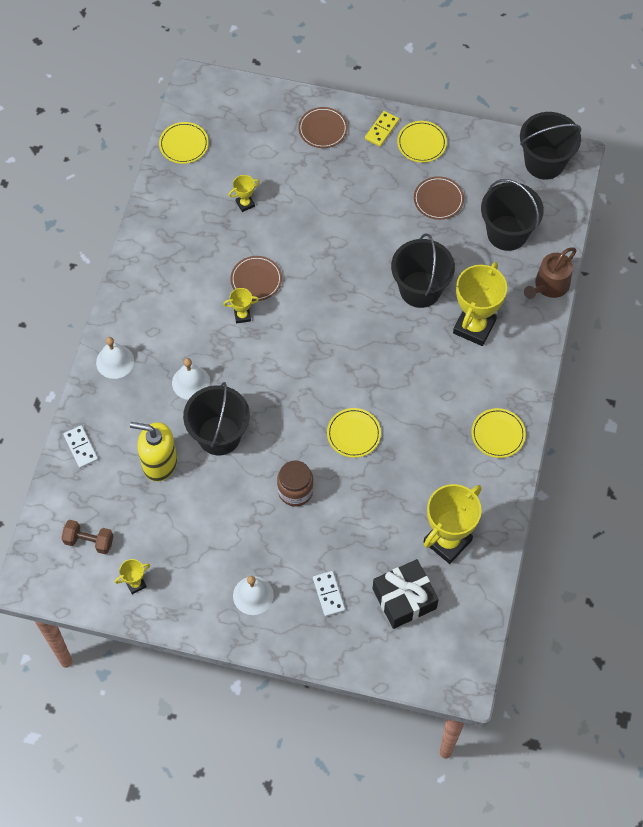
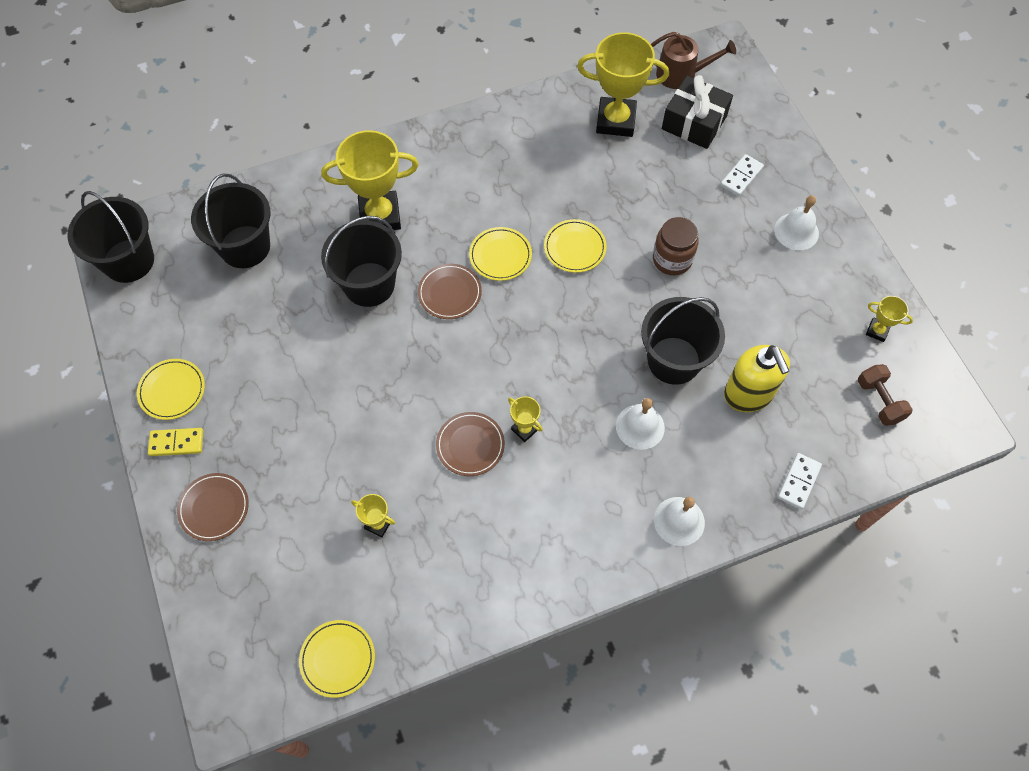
camera: 125 degrees left, 0 degrees up
brown plate [414,176,464,220] -> brown plate moved to [418,264,482,319]
yellow plate [472,408,526,458] -> yellow plate moved to [469,227,532,281]
brown watering can [524,247,577,299] -> brown watering can moved to [651,32,736,89]

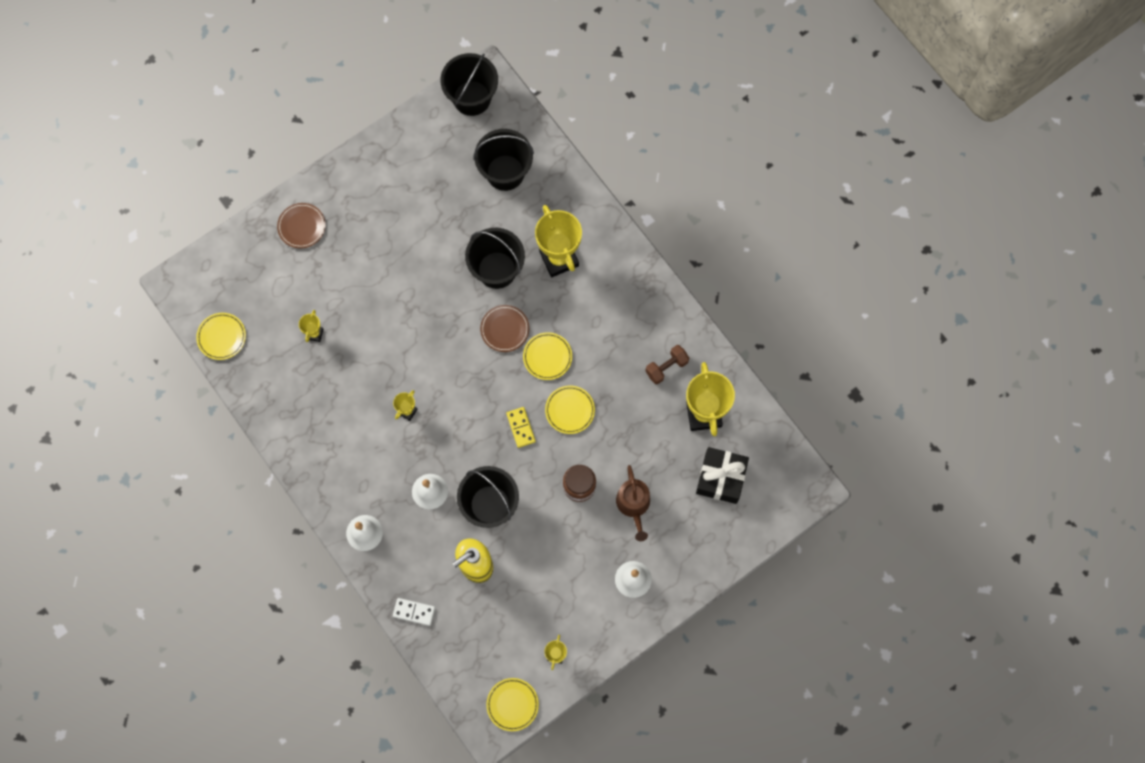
camera: 75 degrees right, 10 degrees up
yellow plate [137,359,205,420] -> yellow plate moved to [486,678,539,731]
yellow domino [148,428,203,456] -> yellow domino moved to [506,407,536,448]
brown plate [436,412,505,476] -> none
brown watering can [651,32,736,89] -> brown watering can moved to [616,465,650,541]
white domino [721,154,764,196] -> none
brown dumbbell [858,364,913,426] -> brown dumbbell moved to [645,345,689,384]

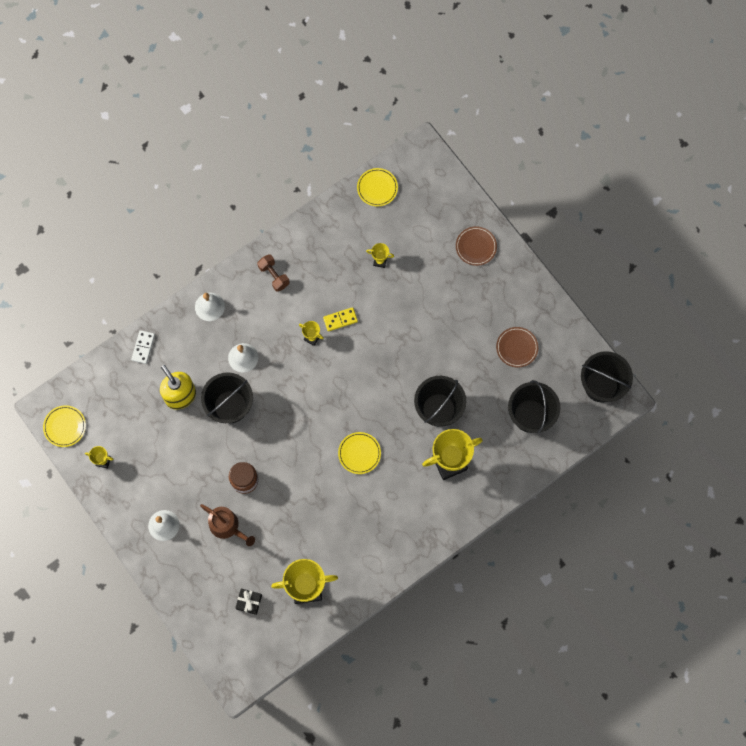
camera: 90 degrees right, 0 degrees up
brown plate [480,305,529,352] -> brown plate moved to [496,327,538,367]
yellow domino [506,407,536,448] -> yellow domino moved to [323,307,358,331]
yellow plate [545,386,595,434] -> none
brown watering can [616,465,650,541] -> brown watering can turned 135 degrees counterclockwise [200,504,255,546]
brown dumbbell [645,345,689,384] -> brown dumbbell moved to [257,254,290,292]
black gift [696,447,749,504] -> black gift [235,589,262,615], size x0.56

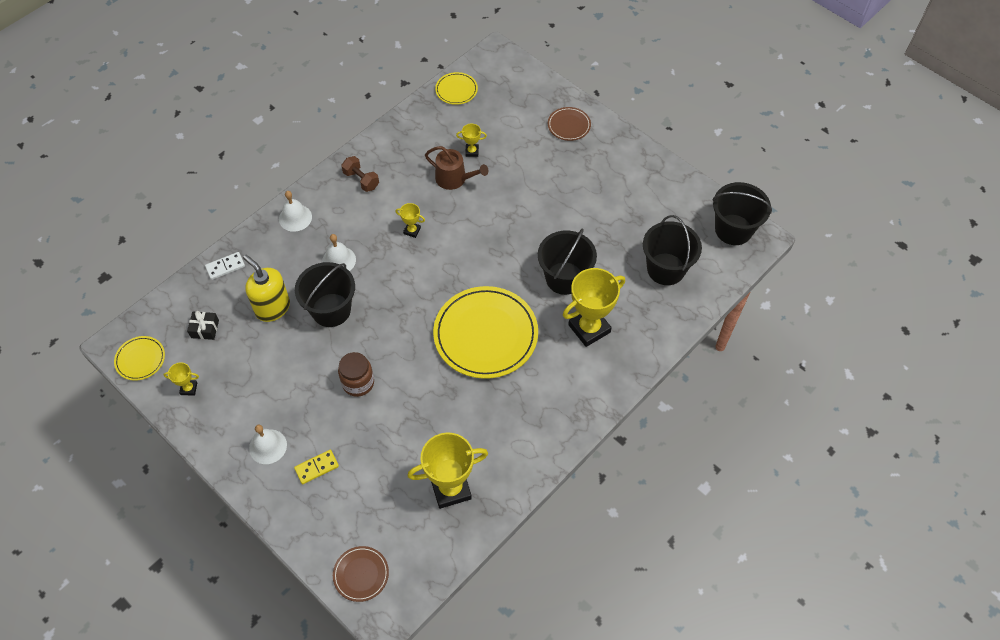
camera: 10 degrees left, 15 degrees down
white domino [131,330,155,364] -> white domino turned 60 degrees clockwise [205,252,245,280]
brown watering can [200,504,255,546] -> brown watering can moved to [425,146,488,190]
black gift [235,589,262,615] -> black gift moved to [187,311,219,340]
yellow domino [323,307,358,331] -> yellow domino moved to [294,450,339,484]
yellow plate [338,432,381,474] -> yellow plate [433,286,538,379], size x2.12
brown plate [496,327,538,367] -> brown plate moved to [333,546,389,602]

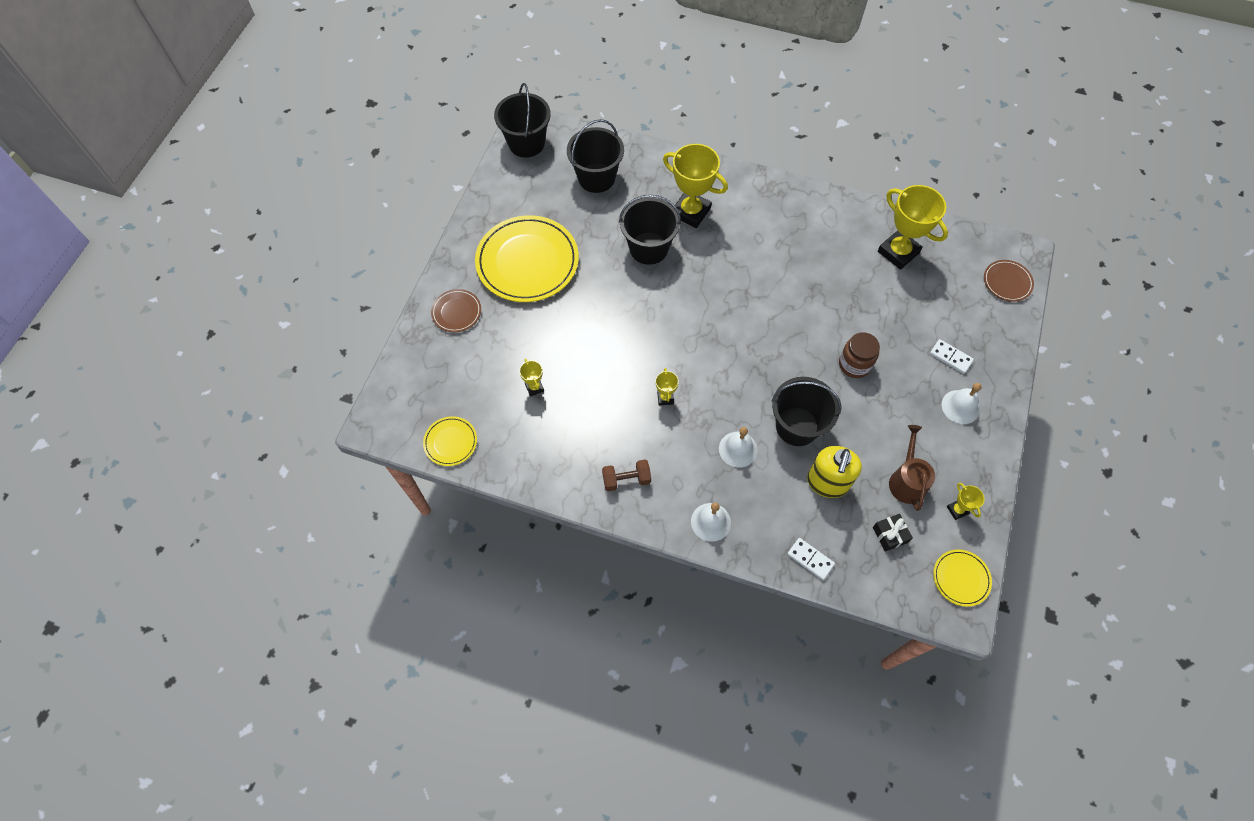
camera: 115 degrees left, 5 degrees up
yellow domino [294,450,339,484] -> white domino [930,339,974,374]
brown dumbbell [341,156,379,192] -> brown dumbbell turned 60 degrees clockwise [602,460,651,491]
brown watering can [425,146,488,190] -> brown watering can moved to [889,425,935,511]
yellow plate [433,286,538,379] -> yellow plate moved to [475,215,579,302]

